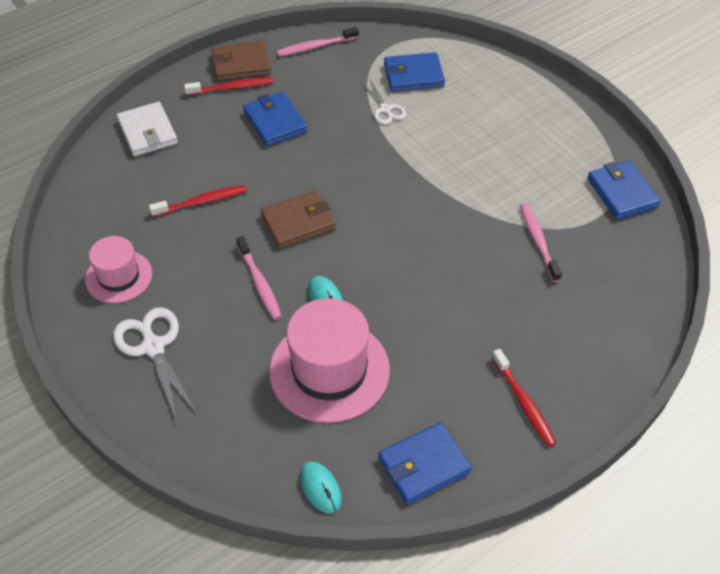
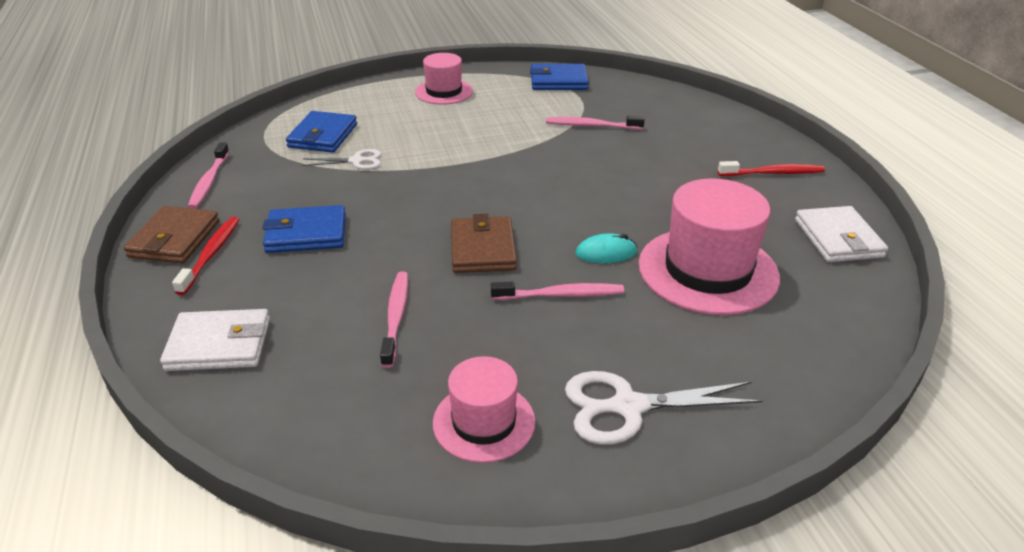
camera: 70 degrees left, 15 degrees down
red toothbrush [149,185,247,217] -> pink toothbrush [380,272,408,368]
turquoise mouse [300,461,342,514] -> none
blue wallet [378,422,472,505] -> white wallet [795,206,888,262]
none -> pink hat [415,53,473,105]

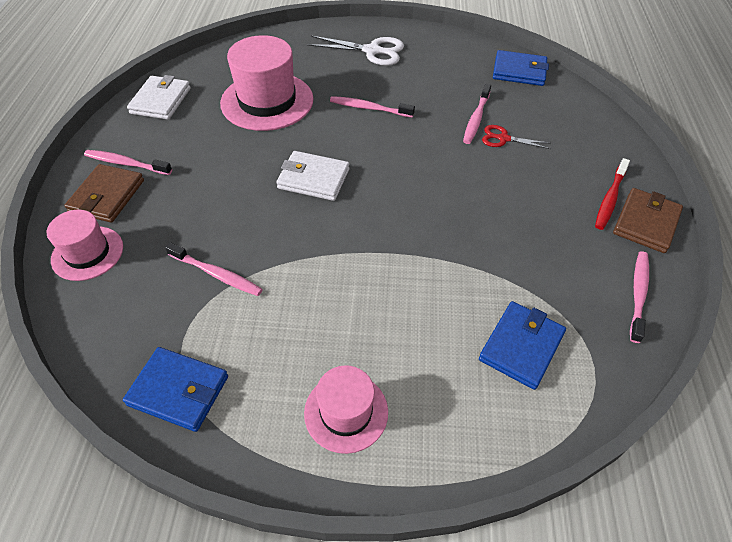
camera: 160 degrees left, 15 degrees up
white wallet [160,309,270,371] -> white wallet moved to [276,151,349,201]
blue wallet [262,205,346,253] -> blue wallet moved to [493,50,549,86]
white scissors [302,149,381,170] -> none
pink hat [433,356,535,463] -> pink hat moved to [47,210,123,281]
brown wallet [451,214,517,273] -> brown wallet moved to [64,164,144,222]
turquoise mouse [576,233,637,263] -> none
red toothbrush [718,161,825,176] -> pink toothbrush [84,150,172,175]
none -> red scissors [482,125,550,149]

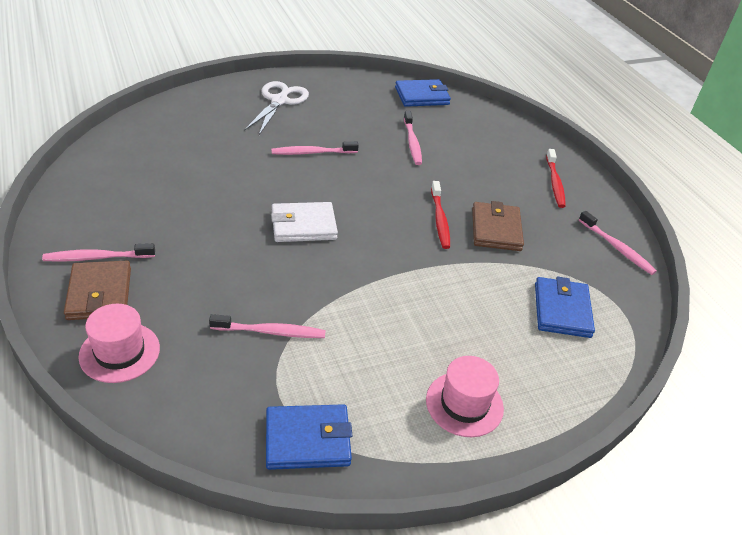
camera: 30 degrees left, 10 degrees down
white wallet [127,75,191,120] -> none
pink hat [220,35,314,131] -> none
white scissors [307,36,404,66] -> white scissors turned 60 degrees counterclockwise [244,81,309,135]
red scissors [482,125,550,149] -> none
brown wallet [613,188,683,253] -> brown wallet moved to [472,201,524,251]
pink toothbrush [630,251,649,343] -> pink toothbrush turned 150 degrees clockwise [579,211,657,275]
none -> red toothbrush [431,181,450,249]

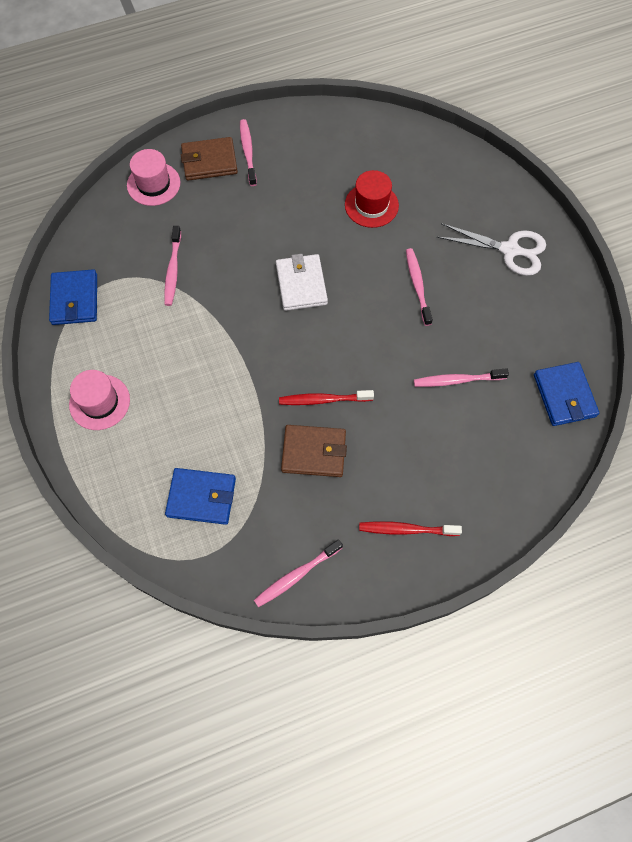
camera: 95 degrees right, 25 degrees up
none -> red hat [345,170,399,228]

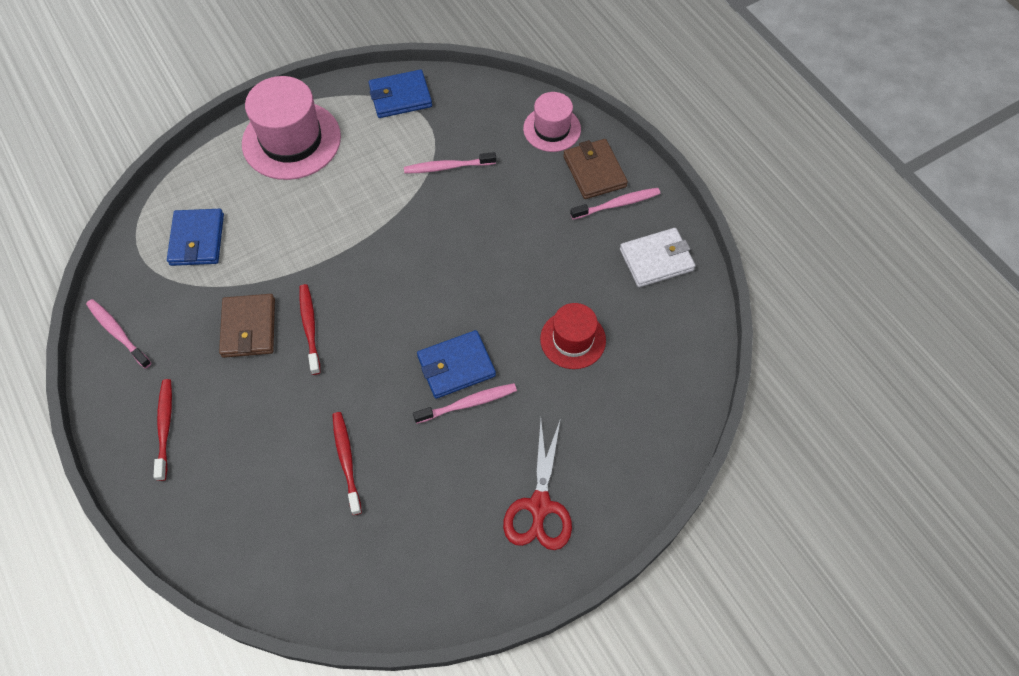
camera: 80 degrees right, 5 degrees down
pink hat [69,370,130,430] -> pink hat [242,76,341,180], size x1.69
white wallet [276,254,328,311] -> white wallet moved to [620,228,695,287]
pink toothbrush [414,368,509,387] -> red toothbrush [332,412,362,515]
white scissors [437,223,546,276] -> red scissors [503,418,572,550]
blue wallet [534,362,599,426] -> blue wallet moved to [417,330,496,399]

